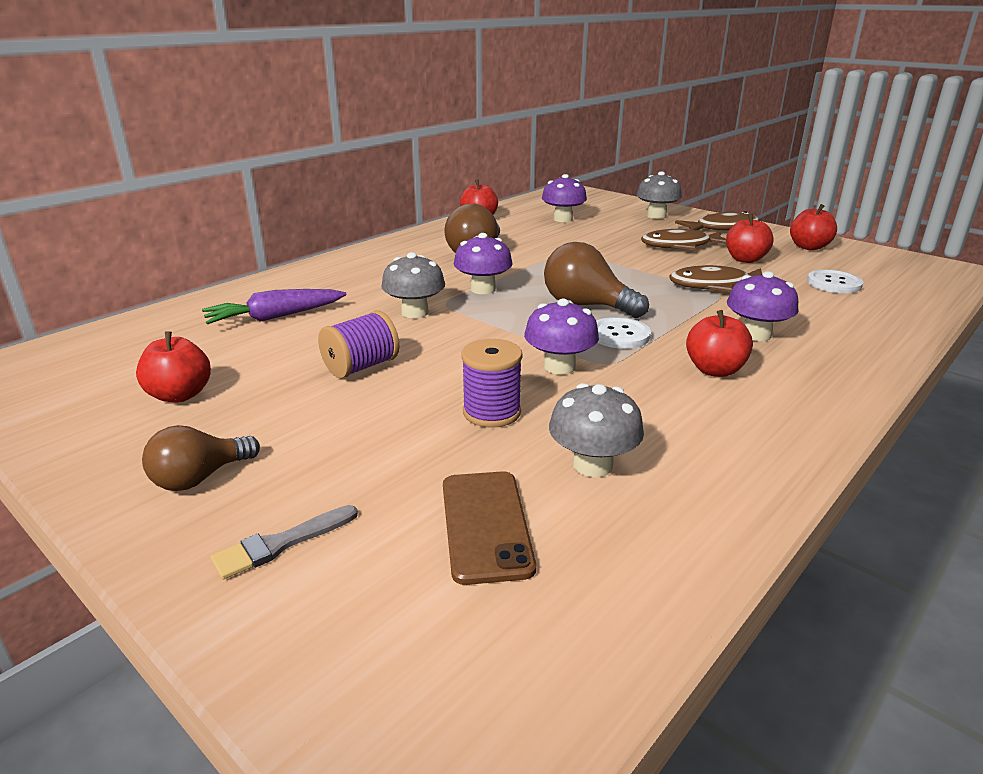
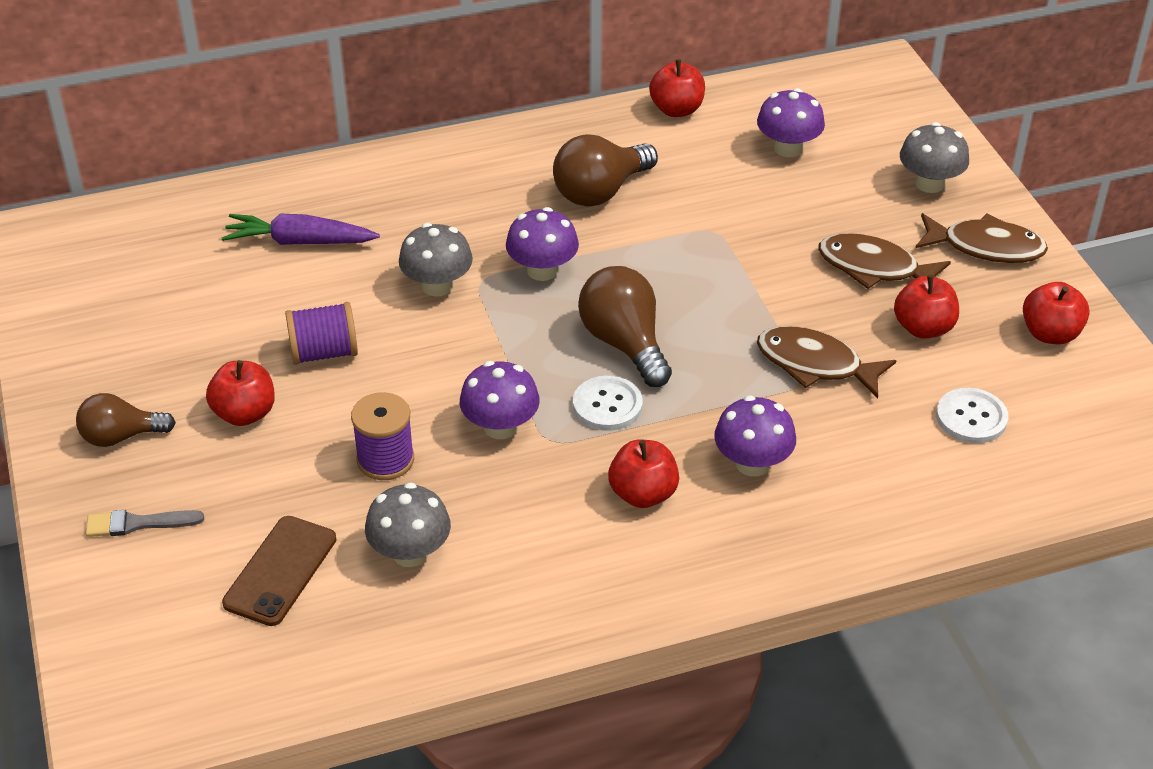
camera: 30 degrees right, 15 degrees up
red apple [136,331,211,402] -> red apple moved to [206,360,275,426]

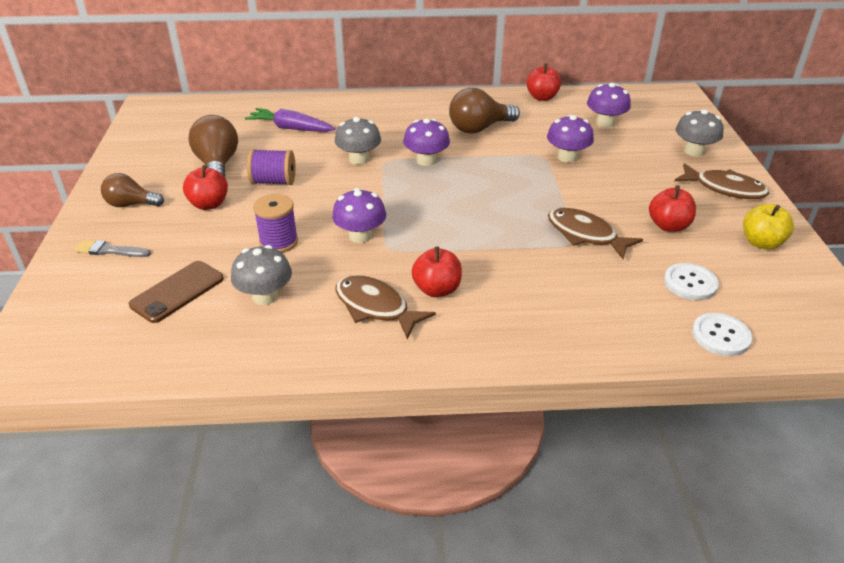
camera: 15 degrees right, 5 degrees down
white button [573,376,643,431] -> white button moved to [692,313,752,356]
brown light bulb [578,266,672,387] -> brown light bulb moved to [189,115,238,179]
purple mushroom [714,395,796,476] -> purple mushroom moved to [547,115,594,163]
brown fish [818,233,951,289] -> brown fish moved to [335,275,436,339]
red apple [1023,282,1090,344] -> yellow apple [743,204,794,250]

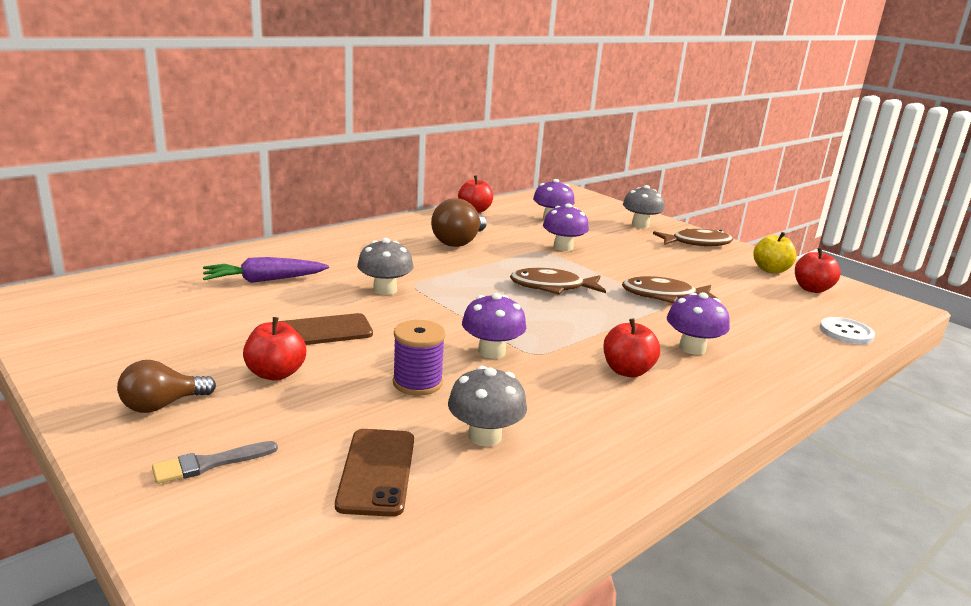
camera: 40 degrees left, 15 degrees down
brown light bulb [189,115,238,179] -> none
purple spool [247,149,295,185] -> brown phone [278,313,373,345]
brown fish [335,275,436,339] -> brown fish moved to [510,268,606,295]
purple mushroom [403,118,450,166] -> purple mushroom moved to [667,292,730,355]
red apple [649,185,696,232] -> red apple moved to [795,248,841,293]
white button [664,263,719,300] -> none

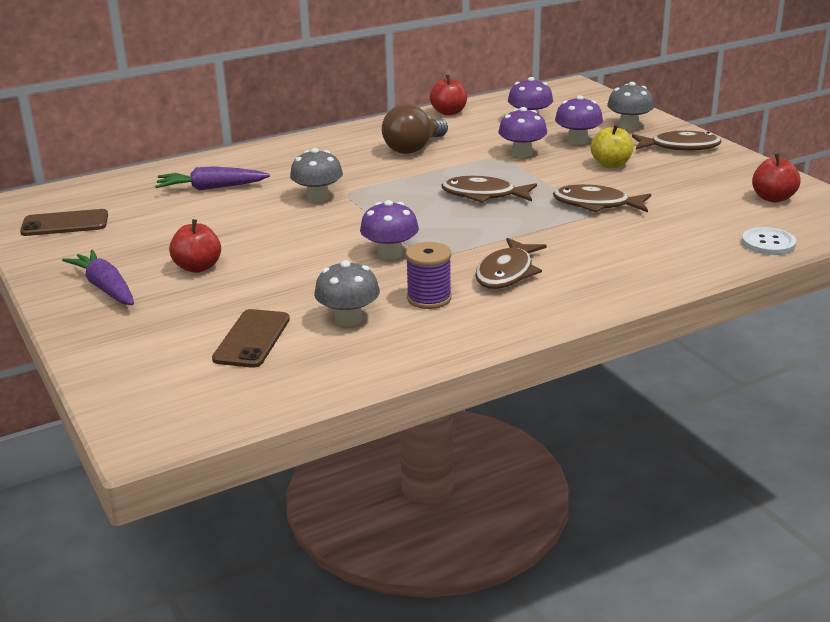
camera: 15 degrees right, 5 degrees up
brown light bulb [117,360,216,413] -> purple carrot [62,250,134,305]
grey brush [152,441,278,484] -> none
brown phone [278,313,373,345] -> brown phone moved to [20,209,108,236]
purple spool [393,320,446,396] -> purple spool moved to [406,242,452,309]
red apple [603,318,660,377] -> brown fish [475,238,547,289]
purple mushroom [667,292,730,355] -> purple mushroom moved to [555,95,603,145]
yellow apple [753,232,797,273] -> yellow apple moved to [591,124,634,168]

